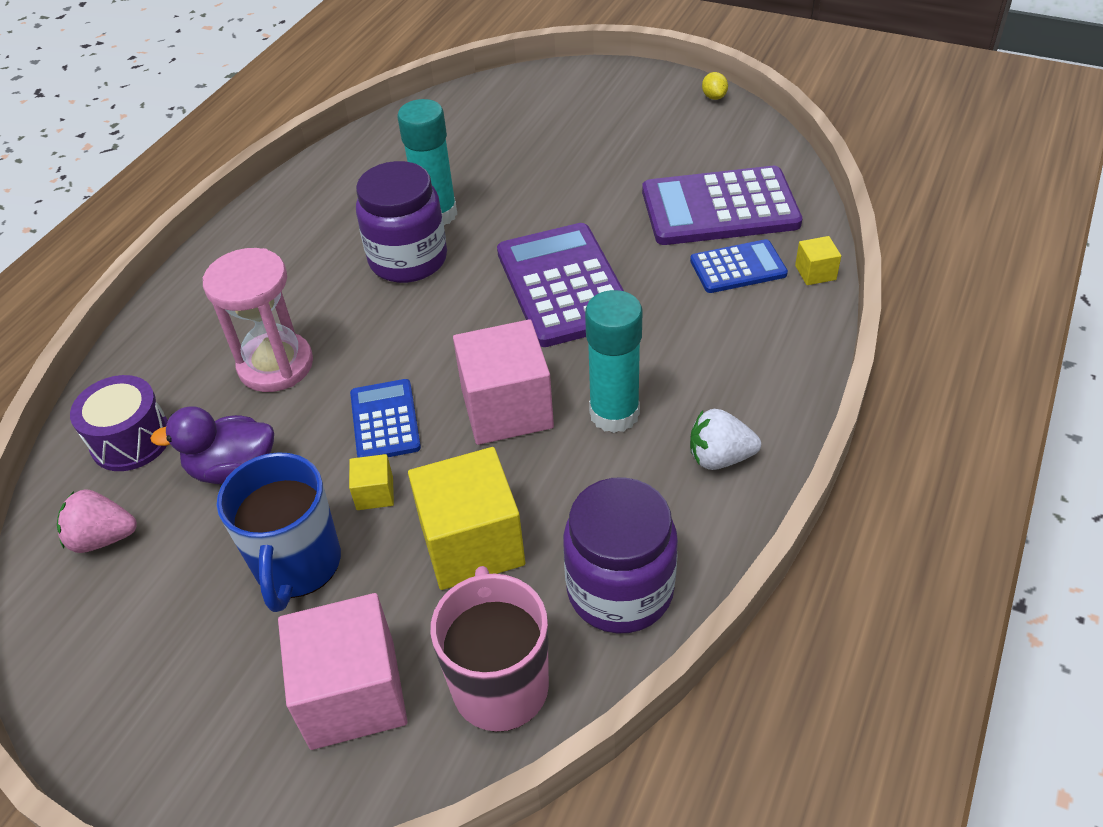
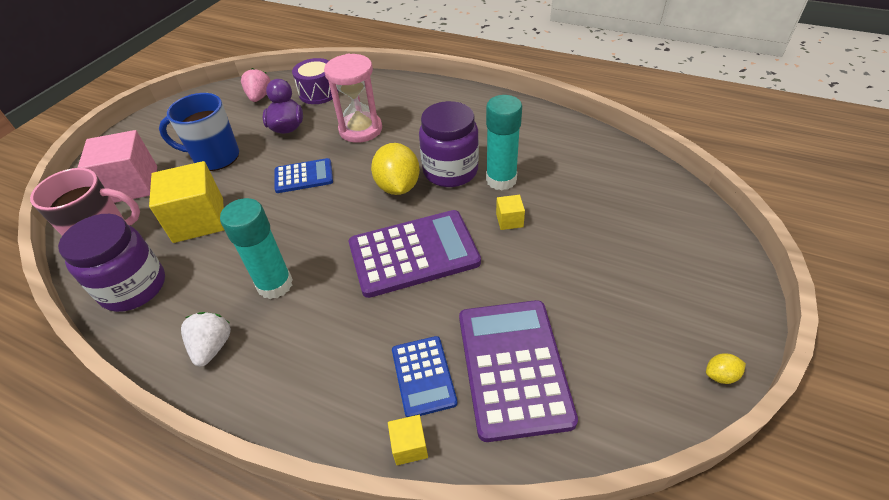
camera: 90 degrees right, 0 degrees up
yellow cube [349,454,394,510] -> yellow cube moved to [496,195,525,230]
pink cube [453,319,554,445] -> none
none -> yellow lemon [371,143,420,195]

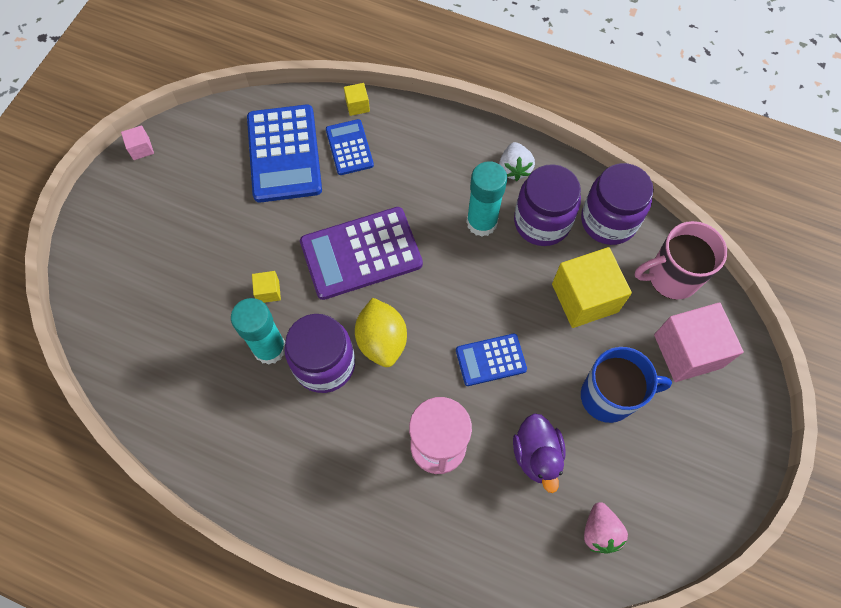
camera: 175 degrees right, 20 degrees up
purple drum [292,58,339,104] -> none
purple calculator [459,300,578,442] -> blue calculator [247,104,322,203]
yellow lemon [706,353,746,384] -> pink cube [121,125,154,160]
none -> purple jar [514,164,581,246]

